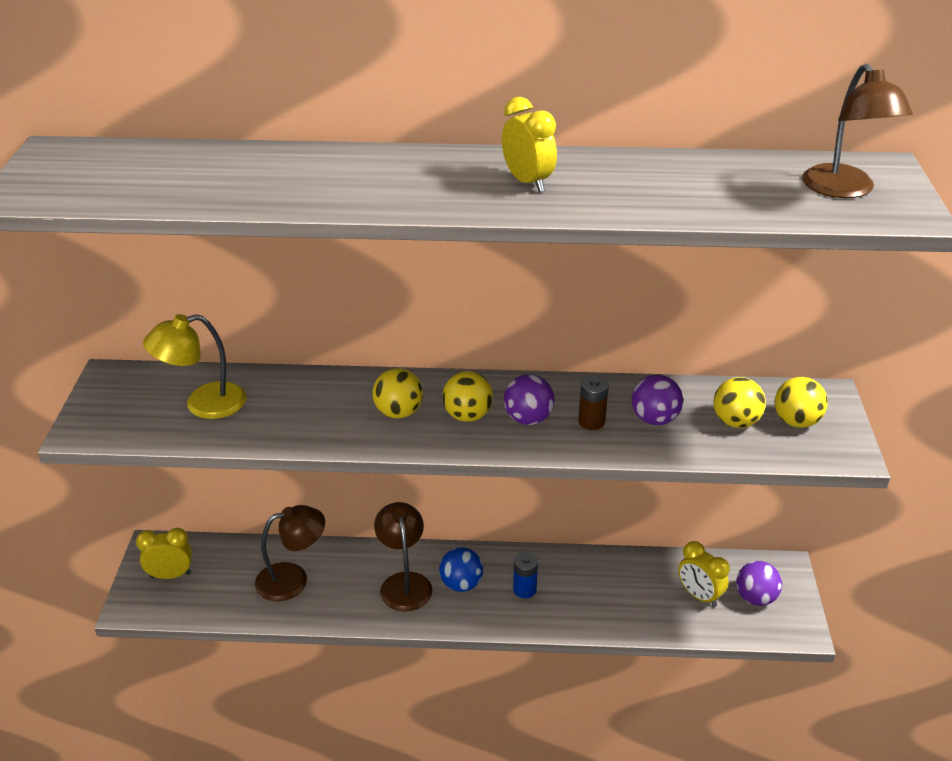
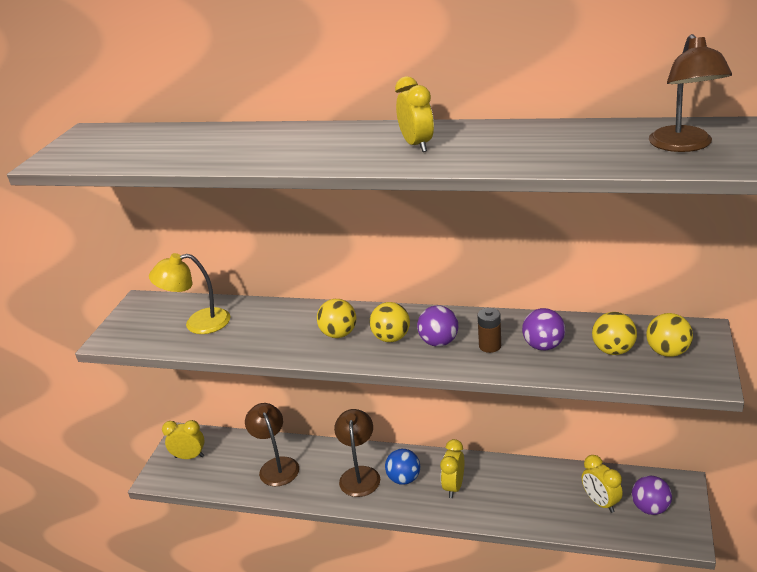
camera: 15 degrees right, 5 degrees down
brown lamp [255,505,325,601] -> brown lamp turned 105 degrees counterclockwise [245,403,299,487]
blue battery [513,552,538,598] -> yellow clock [440,439,464,498]

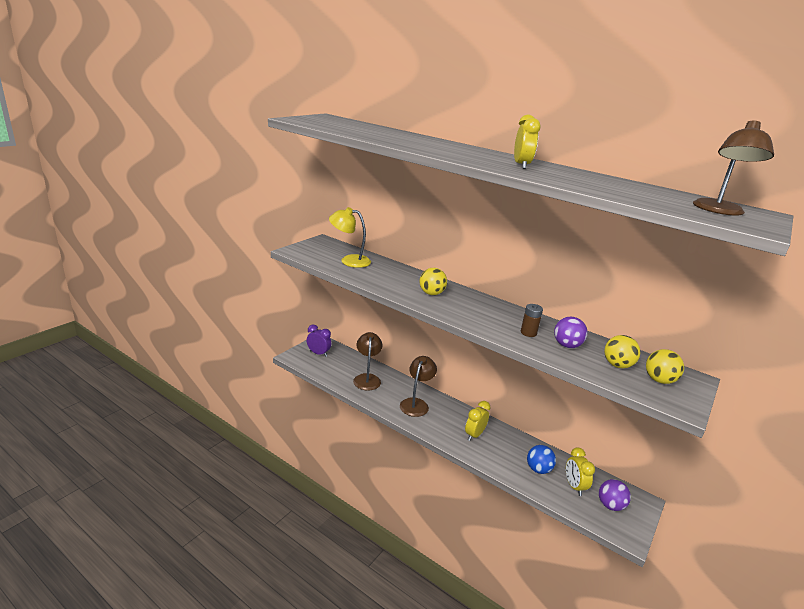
camera: 15 degrees right, 5 degrees down
yellow clock [162,420,205,459] -> purple clock [307,324,331,357]
yellow ball [370,302,410,342] -> none
blue ball [385,449,420,485] -> blue ball moved to [527,445,556,474]
purple ball [417,305,458,347] -> none

